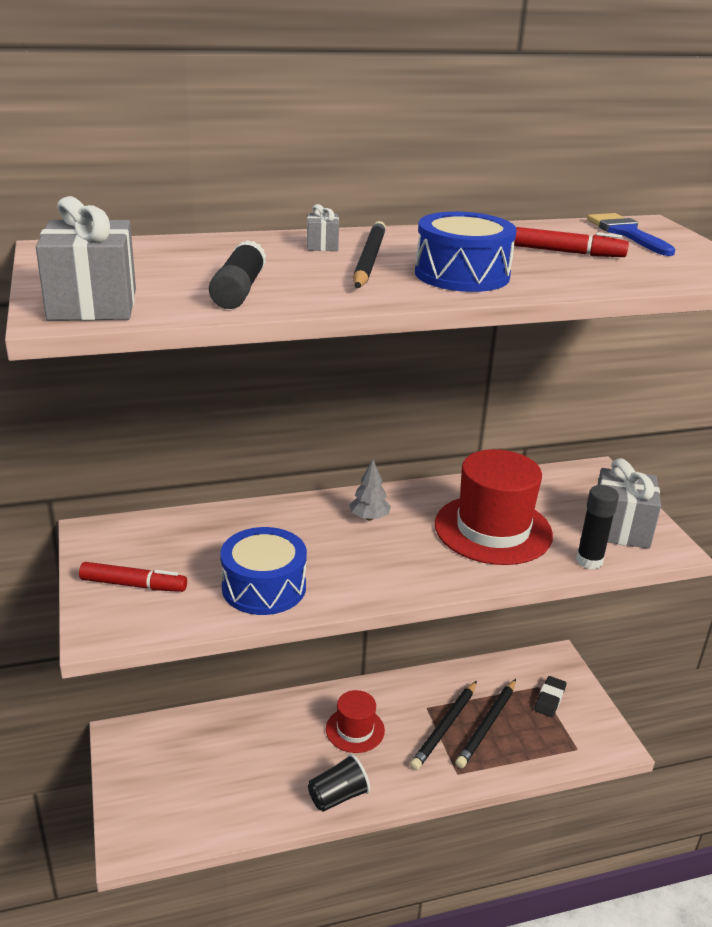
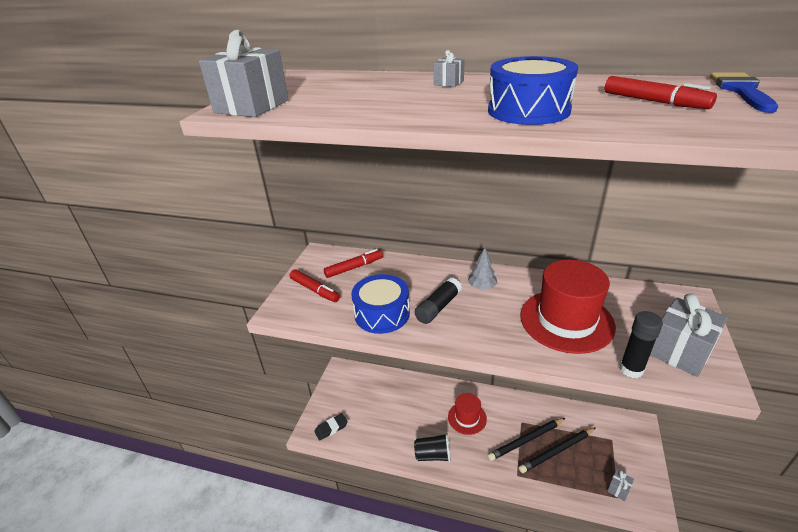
camera: 35 degrees right, 5 degrees up
black glue stick [209,240,266,309] -> black glue stick moved to [414,277,462,324]
black pencil [353,221,386,288] -> none
black eraser [534,676,566,717] -> black eraser moved to [314,413,348,441]
none -> red marker [324,249,383,278]
none -> grey gift [607,470,634,501]

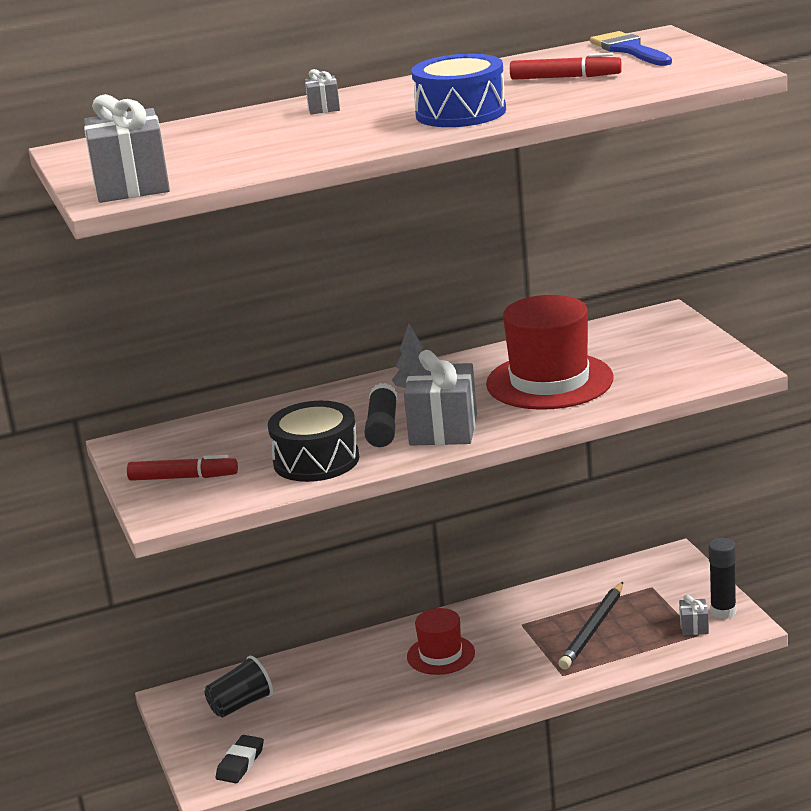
camera: 35 degrees left, 10 degrees down
red marker [324,249,383,278] -> none
blue drum [351,274,410,334] -> black drum [268,401,359,482]
black cup [414,433,451,462] -> black cup moved to [205,656,273,717]
black pencil [488,418,565,461] -> none
black glue stick [619,311,663,378] -> black glue stick moved to [708,538,736,619]
grey gift [650,294,728,377] -> grey gift moved to [404,350,477,446]

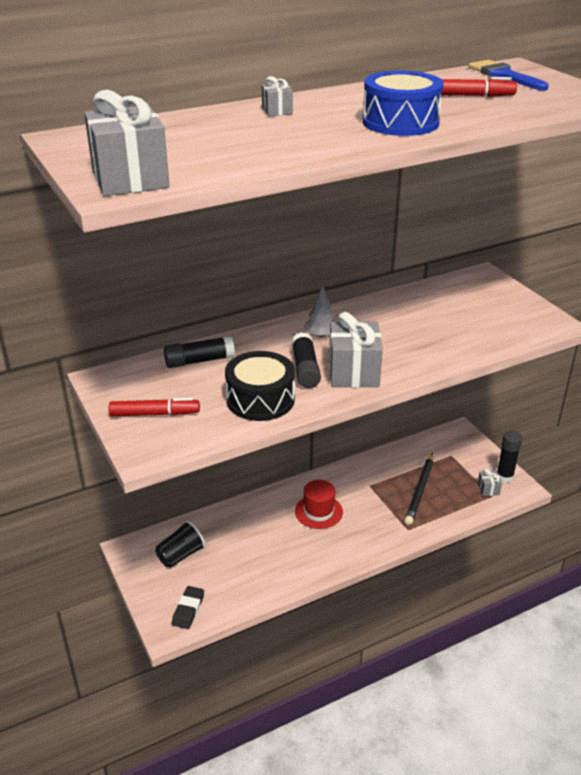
camera: 10 degrees left, 10 degrees up
red hat [486,295,614,410] -> none
none -> black glue stick [164,336,235,368]

